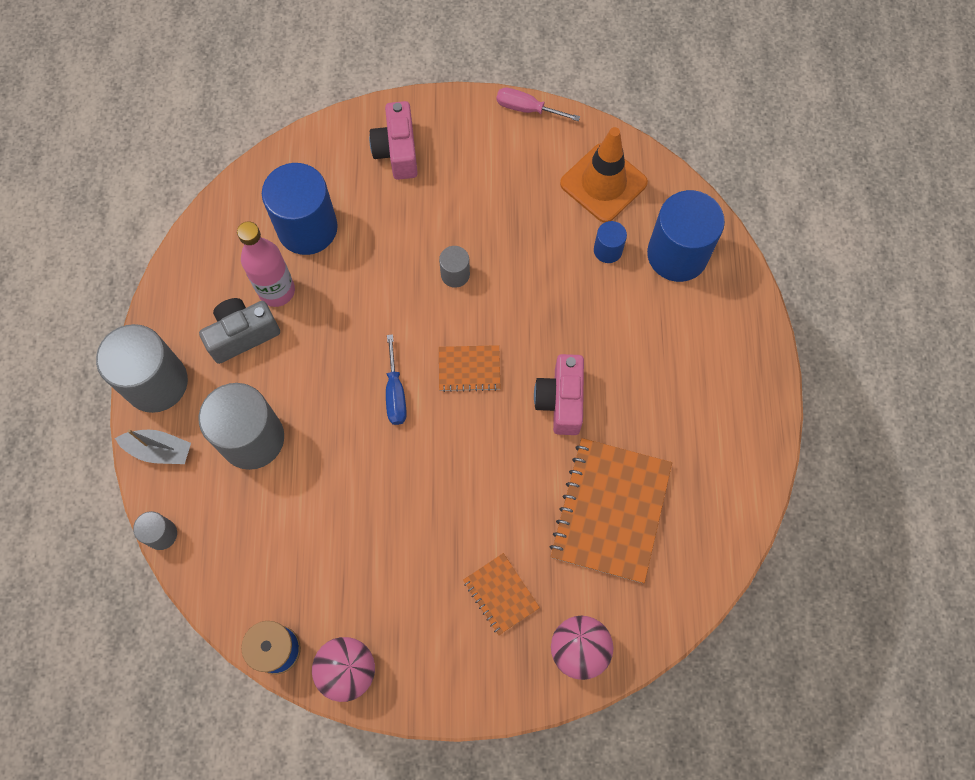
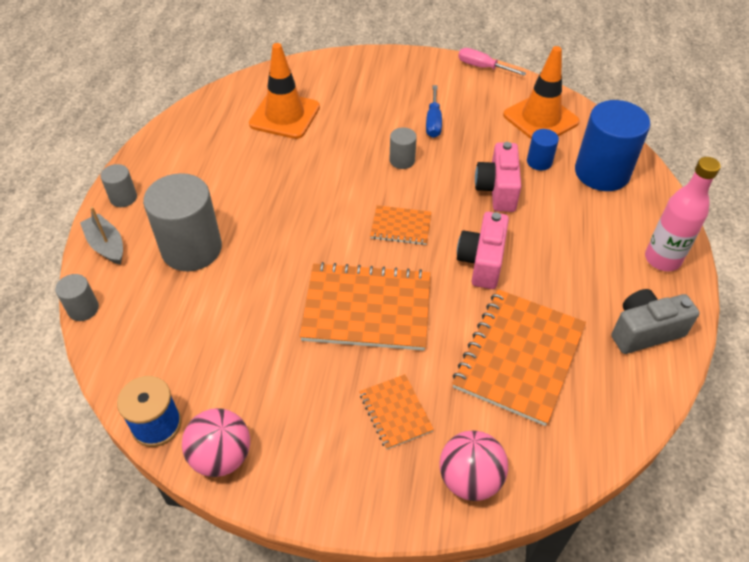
camera: 10 degrees right, 20 degrees down
grey cylinder [96,324,188,413] -> grey cylinder [100,164,137,207], size x0.47
grey boat [115,429,191,464] -> grey boat turned 150 degrees counterclockwise [80,207,123,265]
grey camera [199,298,280,364] -> grey camera moved to [611,289,700,354]
pink bottle [237,222,295,307] -> pink bottle moved to [645,157,721,271]
blue cylinder [262,163,338,255] -> orange traffic cone [249,43,320,139]
pink camera [369,101,418,180] -> pink camera moved to [475,142,521,212]
blue screwdriver [386,334,407,425] -> blue screwdriver moved to [426,85,442,138]
none -> orange notebook [300,262,430,351]

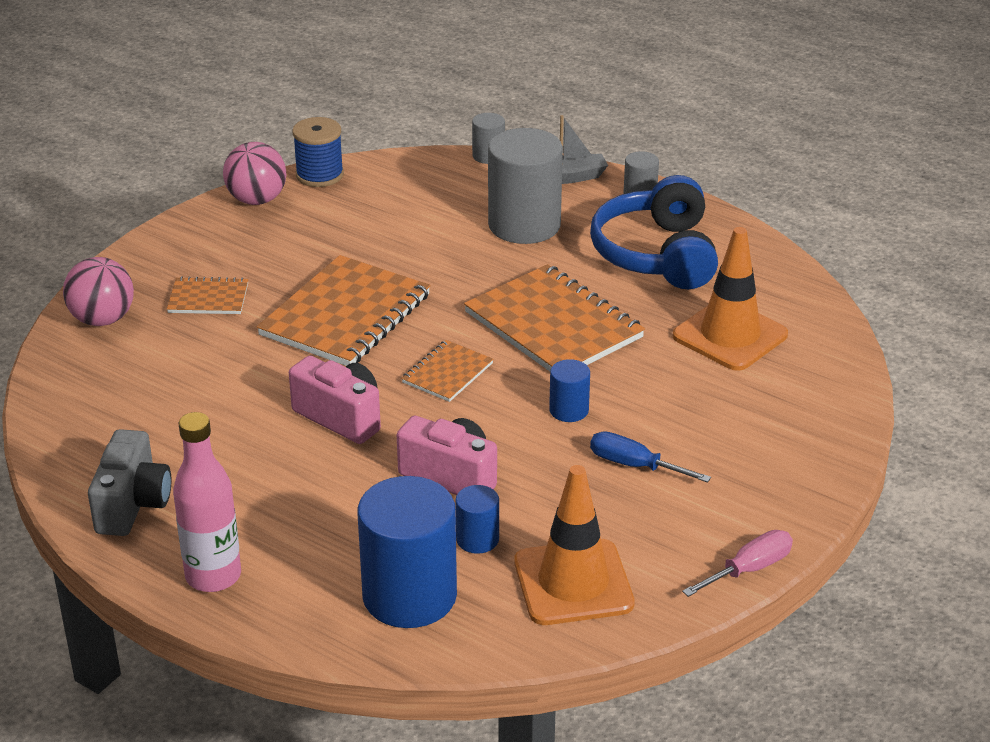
camera: 115 degrees right, 15 degrees down
grey cylinder [390,127,417,169] -> blue cylinder [549,359,590,422]
orange notebook [452,289,586,426] -> orange notebook moved to [464,264,645,371]
none -> blue headphones [590,175,718,289]

